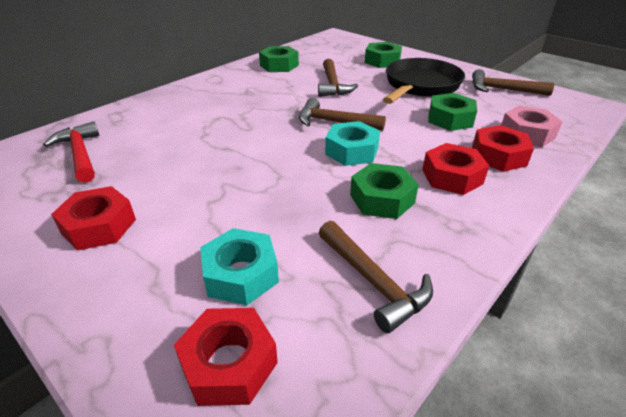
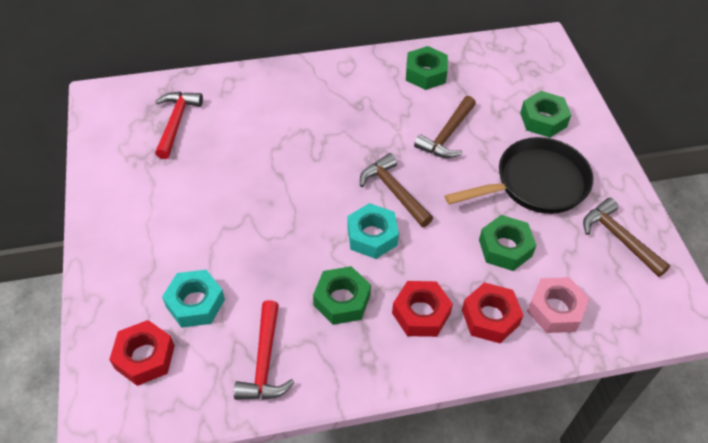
camera: 35 degrees right, 15 degrees up
red nut [51,186,136,251] -> none
brown hammer [319,221,433,333] -> red hammer [234,300,295,400]

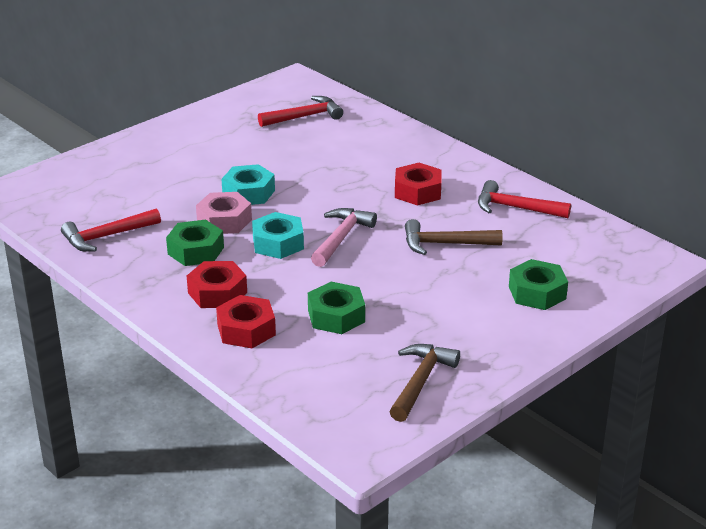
camera: 60 degrees right, 20 degrees down
red nut [109,320,175,386] -> red nut moved to [395,163,442,206]
turquoise nut [162,270,225,328] -> turquoise nut moved to [221,164,275,205]
brown hammer [360,153,433,227] -> pink hammer [311,208,377,267]
green nut [406,46,448,90] -> red hammer [478,180,571,218]
black pan [445,137,593,214] -> none
pink nut [527,277,590,333] -> pink nut moved to [196,192,252,234]

